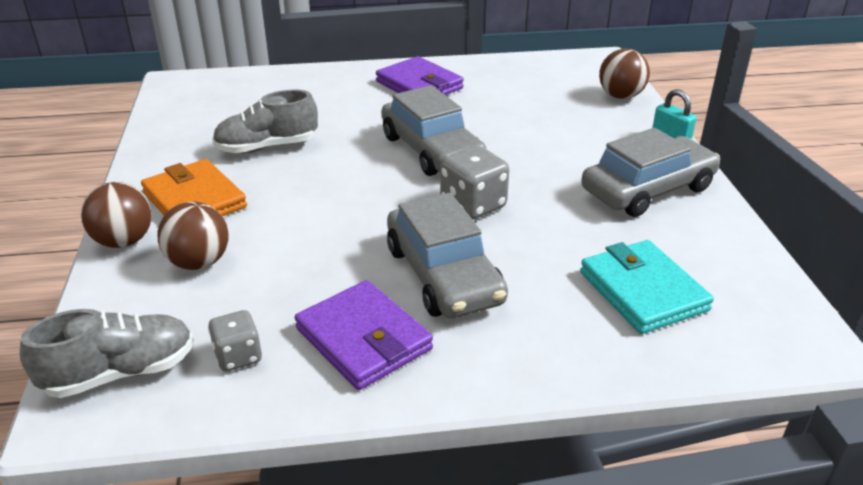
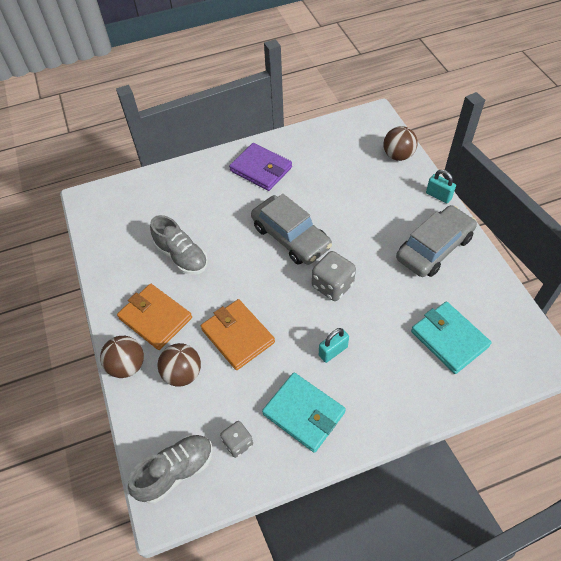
camera: 10 degrees left, 20 degrees up
grey shoe [212,90,318,154] -> grey shoe turned 105 degrees counterclockwise [150,215,208,275]
purple wallet [295,280,433,390] -> turquoise wallet [262,373,346,453]
grey car [387,193,508,319] -> turquoise padlock [319,328,349,363]
none -> orange wallet [201,299,275,370]

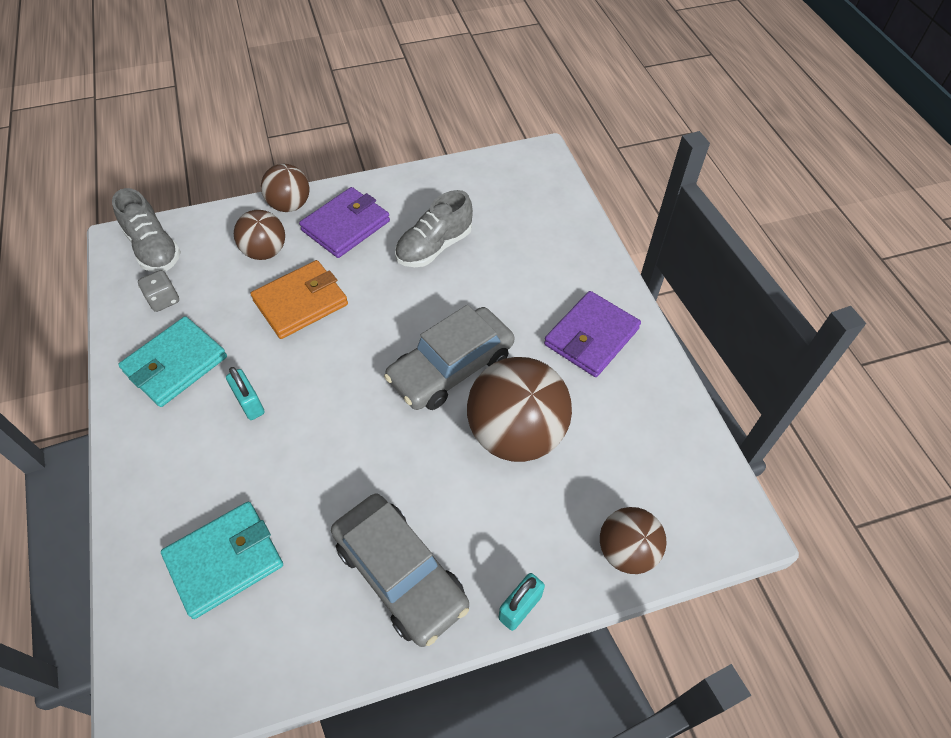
camera: 90 degrees right, 0 degrees up
orange wallet [117,284,192,350] -> purple wallet [299,187,390,258]
grey dice [312,251,356,301] -> none
none -> brown ball [467,357,572,462]

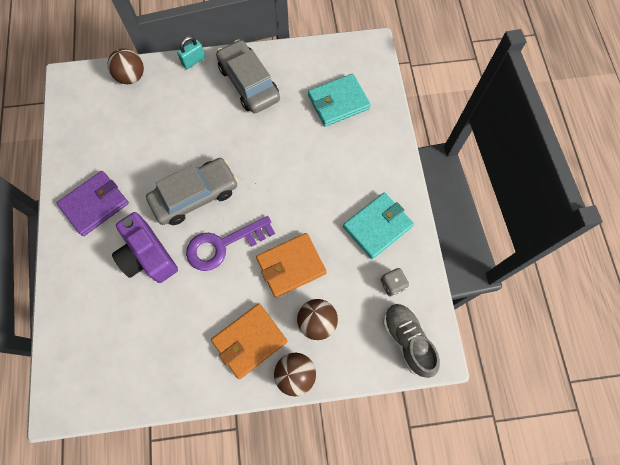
camera: 170 degrees left, 15 degrees up
turquoise padlock [226,367,265,420] -> none
purple wallet [299,187,390,258] -> orange wallet [211,304,287,379]
grey shoe [395,190,473,267] -> none
brown ball [467,357,572,462] -> none
none -> purple camera [112,212,178,283]
none -> purple key [186,216,275,271]

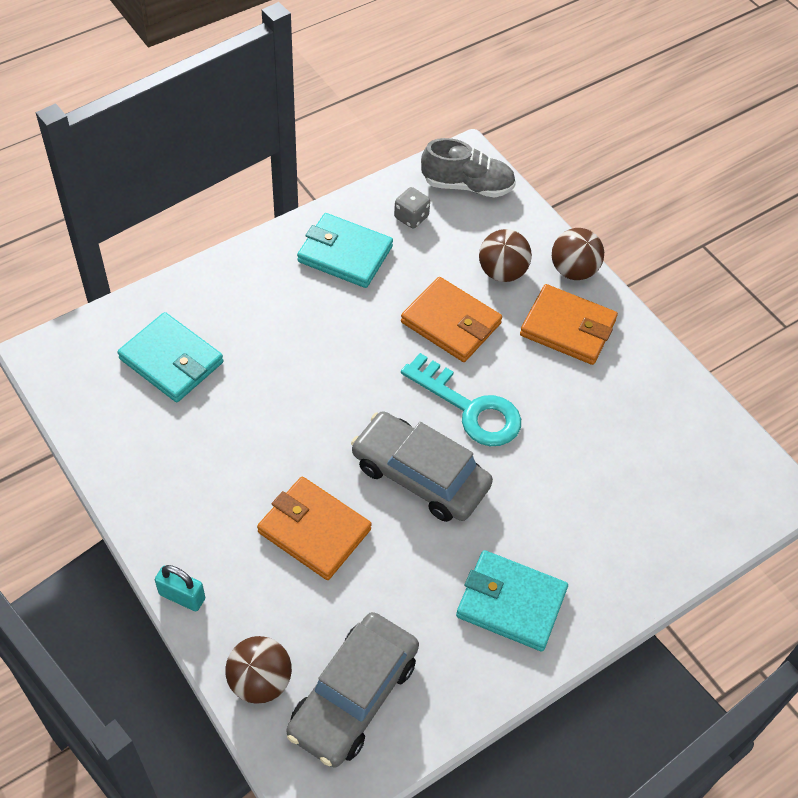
camera: 120 degrees left, 15 degrees down
purple wallet [57,171,129,236] -> turquoise wallet [456,550,568,651]
purple camera [112,212,178,283] -> none
purple key [186,216,275,271] -> turquoise key [401,353,521,446]
grey car [216,39,280,113] -> grey car moved to [286,612,419,767]
grey shoe [383,304,440,378] -> grey shoe turned 120 degrees counterclockwise [421,138,516,198]
none -> orange wallet [257,477,372,580]

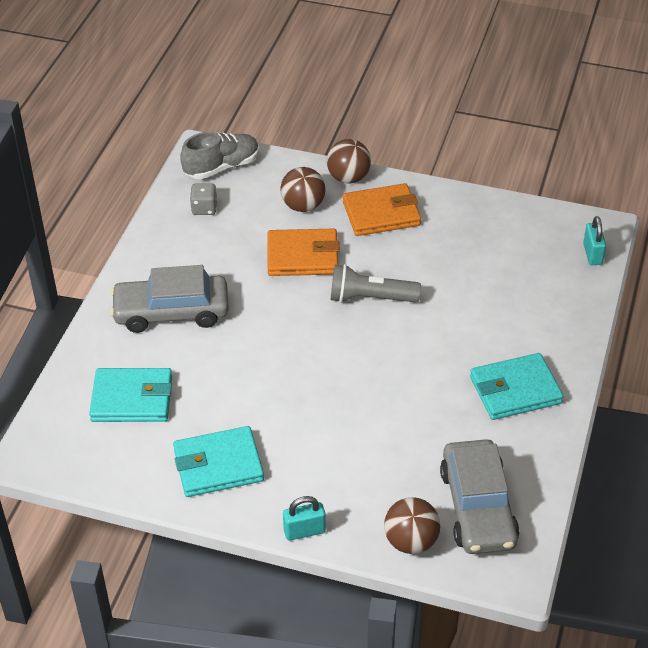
camera: 35 degrees left, 10 degrees down
orange wallet [257,477,372,580] -> none
turquoise wallet [297,213,393,288] -> turquoise wallet moved to [173,426,264,497]
grey car [351,411,493,522] -> grey car moved to [111,265,229,333]
turquoise key [401,353,521,446] -> grey flashlight [331,264,421,303]
none -> turquoise padlock [583,216,606,265]

